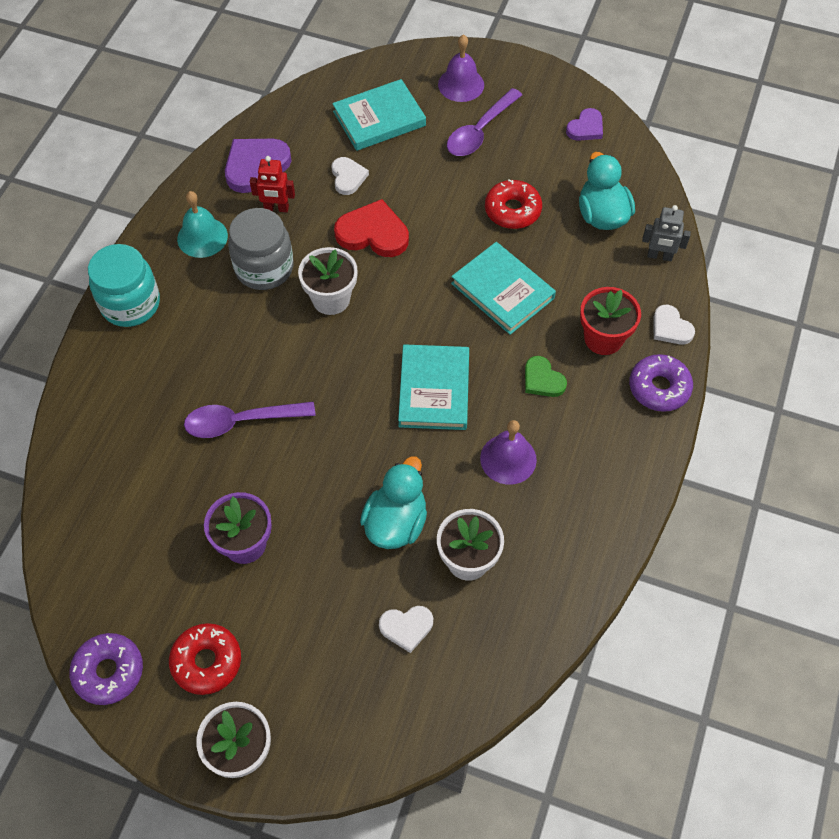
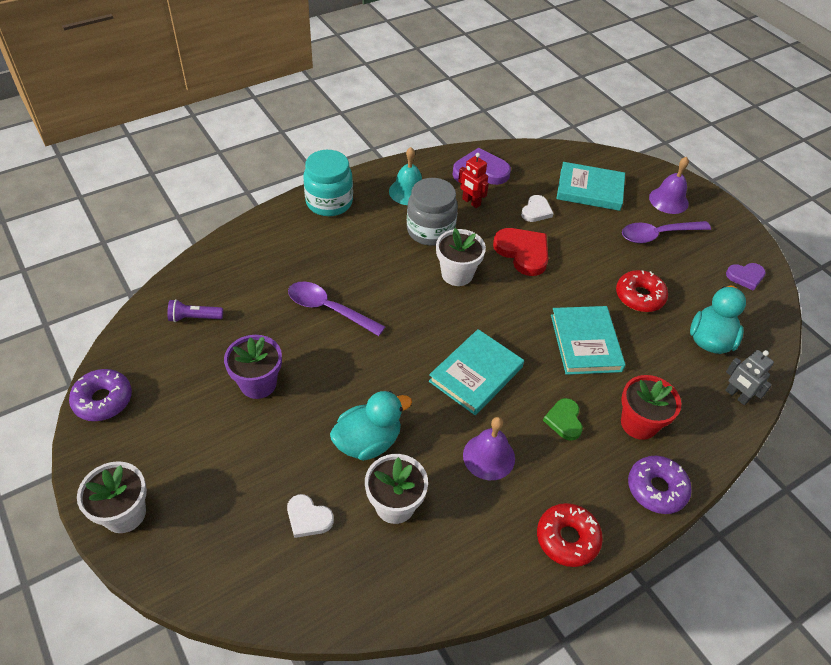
camera: 35 degrees right, 10 degrees down
red donut [169,623,241,695] -> red donut moved to [537,503,603,567]
white heart [653,305,695,345] -> none
none -> purple flashlight [167,299,223,322]

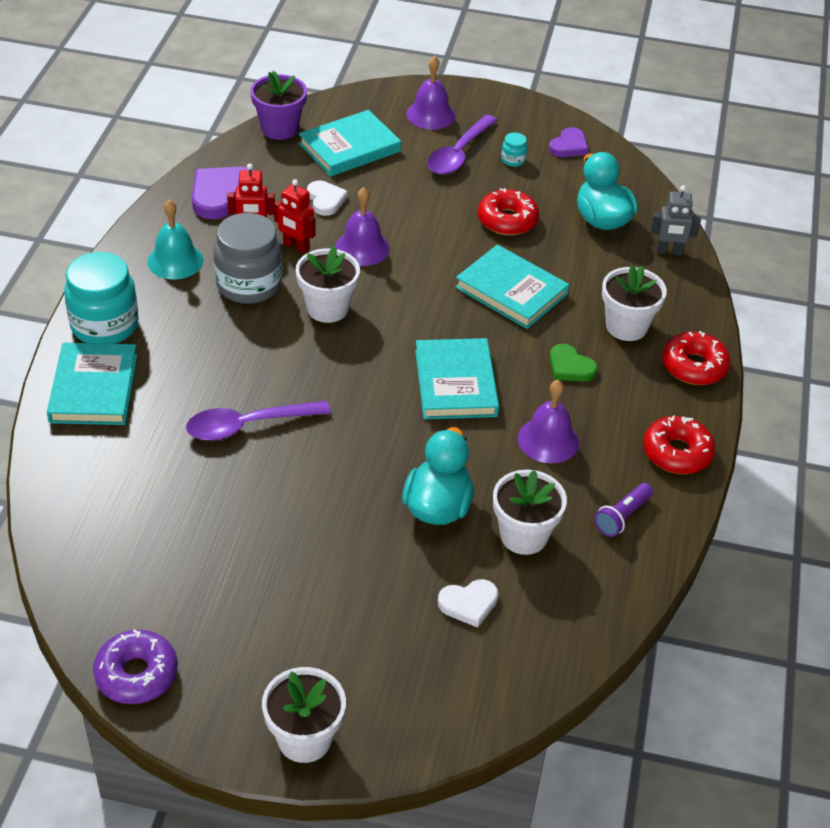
camera: 45 degrees left, 5 degrees down
purple flashlight [167,299,223,322] -> purple flashlight moved to [594,483,653,537]
purple flower pot [224,335,282,399] -> purple flower pot moved to [251,71,307,140]
red heart [493,228,548,276] -> purple bell [335,187,390,266]
red flower pot [621,375,681,440] -> white flower pot [602,265,667,341]
purple donut [628,456,692,514] -> red donut [662,331,731,385]
none -> turquoise book [47,343,138,425]
none -> red robot [274,179,316,254]
none -> turquoise jar [501,133,528,167]

